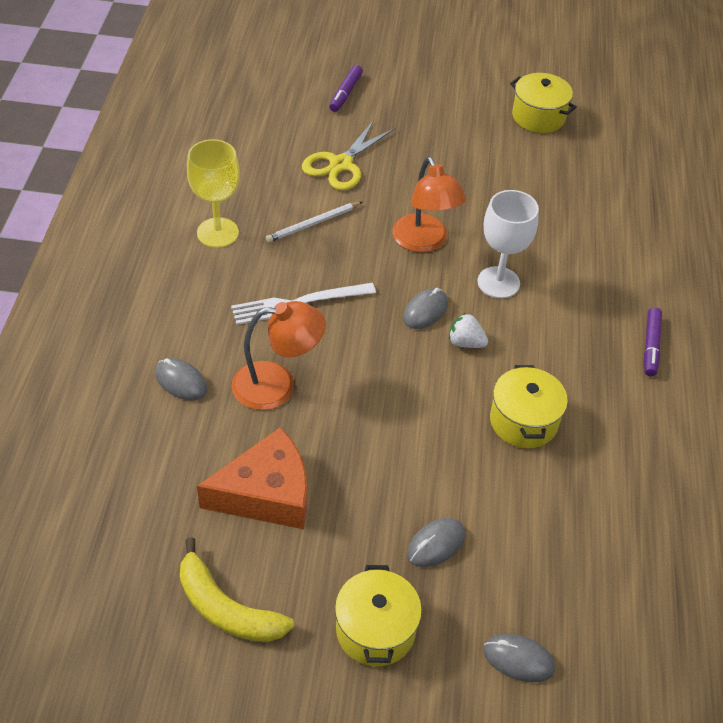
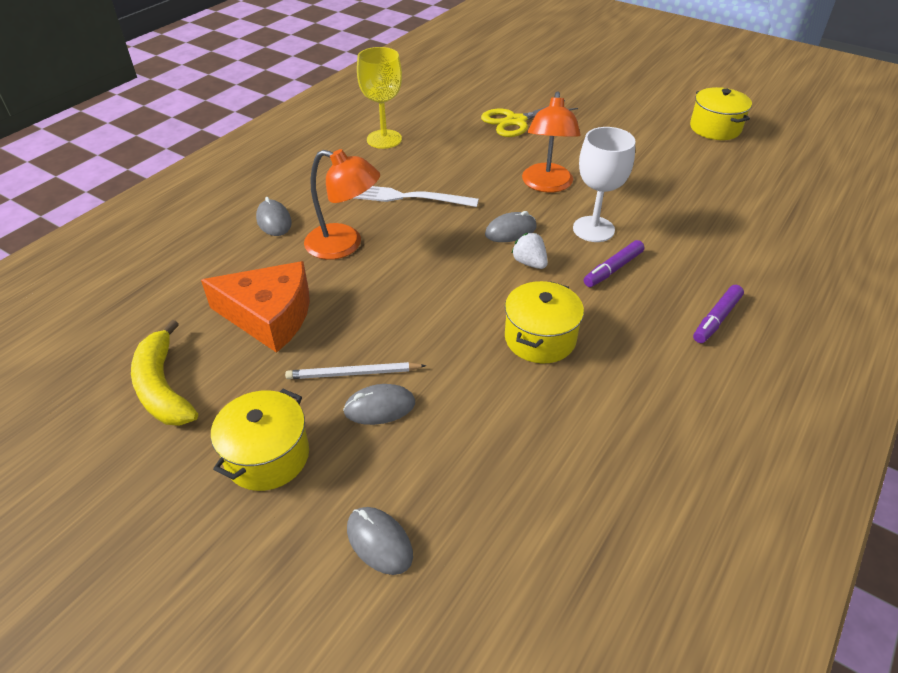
camera: 30 degrees right, 5 degrees down
white pencil [266,202,362,242] -> white pencil moved to [285,362,426,379]
purple marker [329,65,363,112] -> purple marker moved to [584,240,644,287]

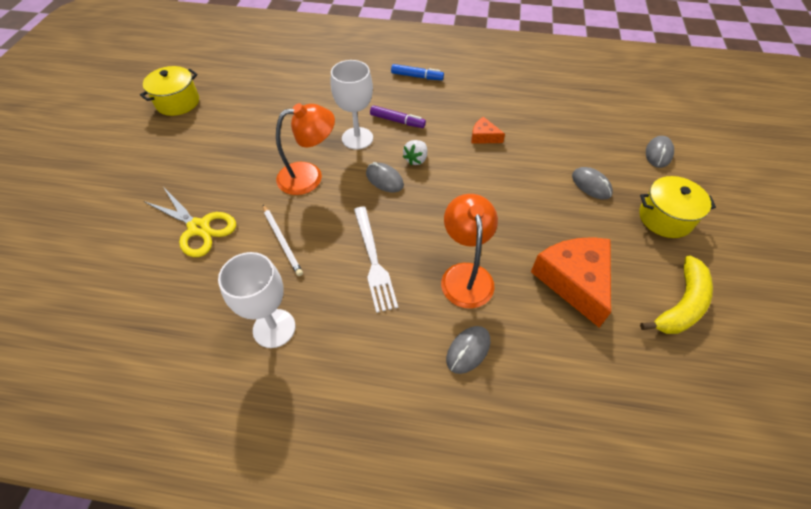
camera: 115 degrees left, 10 degrees up
white pencil [285,362,426,379] -> white pencil moved to [263,205,303,276]
yellow goblet [357,47,402,149] -> white goblet [218,252,295,348]
yellow pot [505,281,584,363] -> orange cheese [471,117,505,144]
purple marker [693,285,744,343] -> blue marker [391,64,444,80]

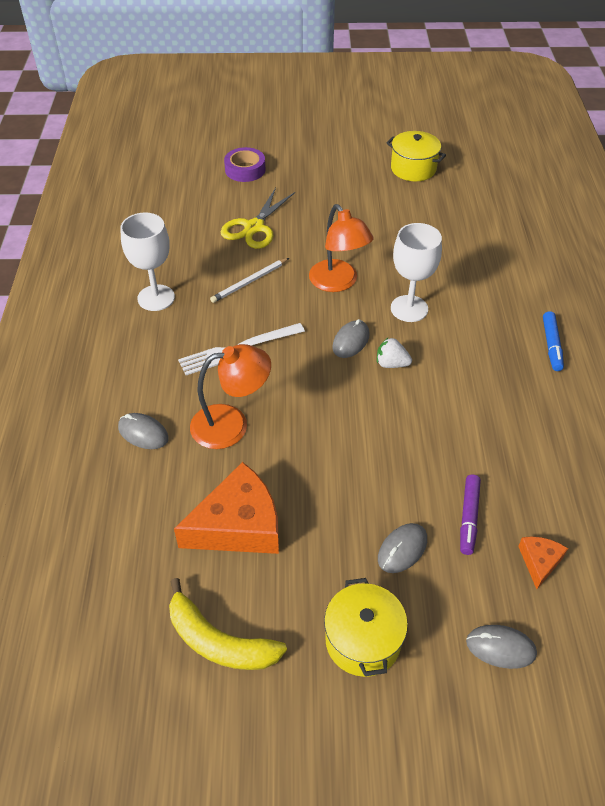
camera: 80 degrees right, 5 degrees down
purple marker [370,105,426,128] -> purple marker moved to [460,475,481,555]
orange cheese [471,117,505,144] -> orange cheese moved to [518,536,568,589]
none -> purple tape [224,147,265,182]

